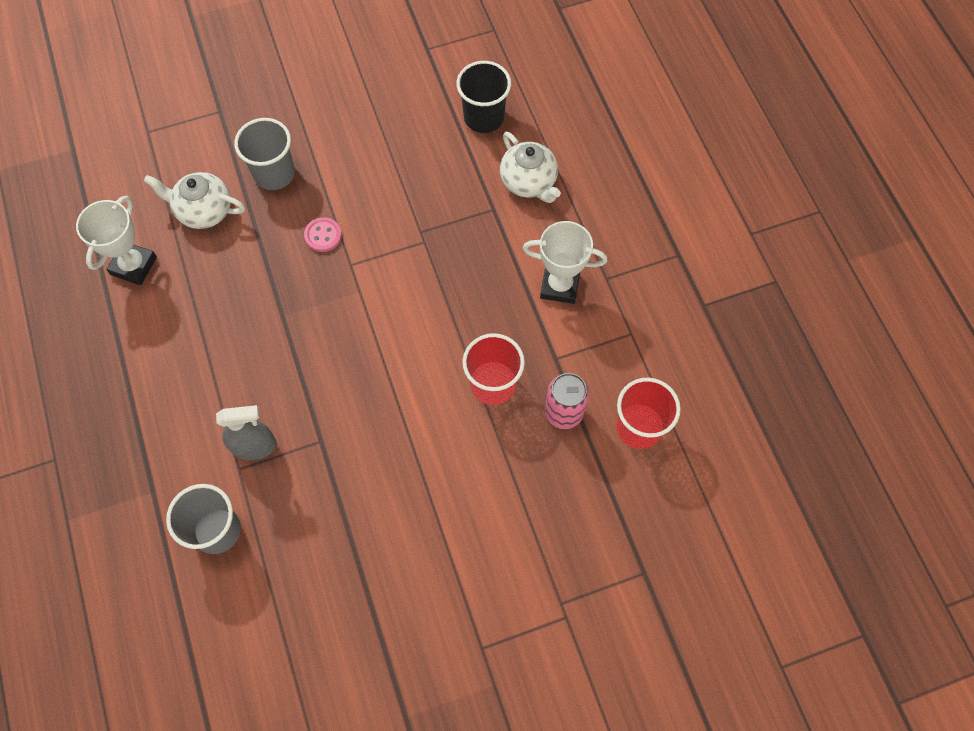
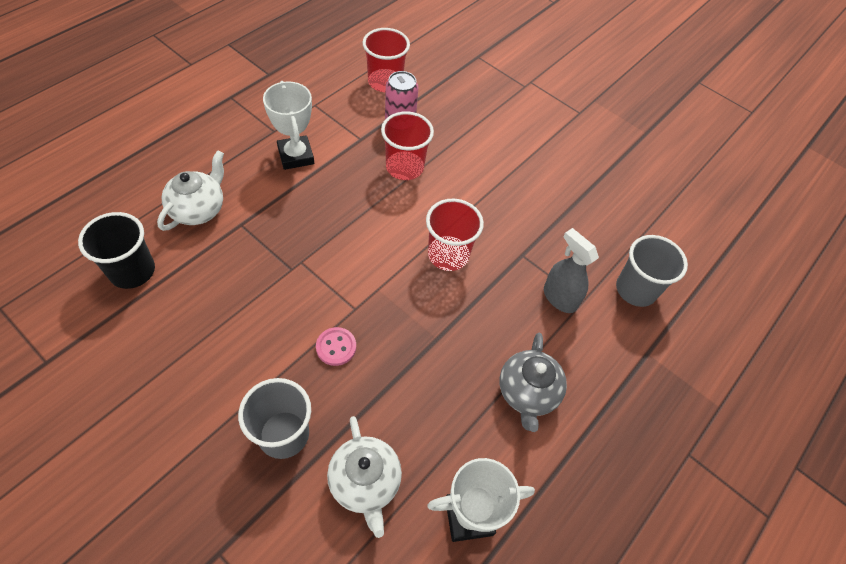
camera: 125 degrees left, 10 degrees down
none -> red cup [426,199,484,271]
none -> grey teapot [500,333,567,432]

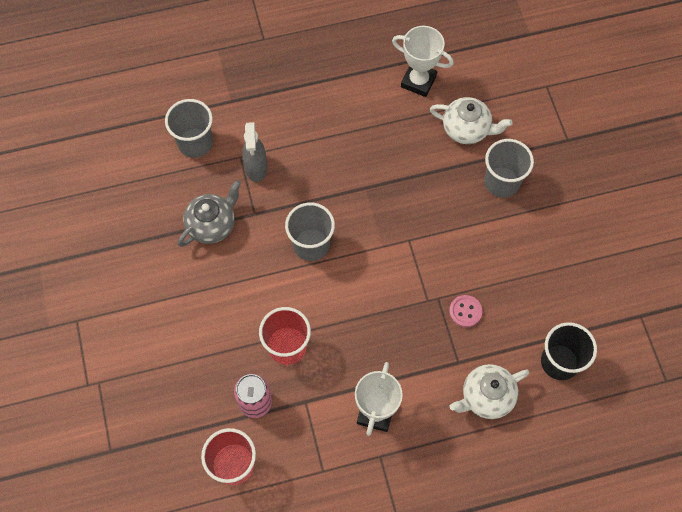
camera: 140 degrees left, 10 degrees up
pink button [316,327,356,366] -> pink button moved to [449,295,482,327]
white teapot [327,416,402,538] -> white teapot turned 90 degrees clockwise [430,97,513,144]
red cup [426,199,484,271] -> grey cup [285,203,335,261]
grey teapot [500,333,567,432] -> grey teapot moved to [178,180,241,247]

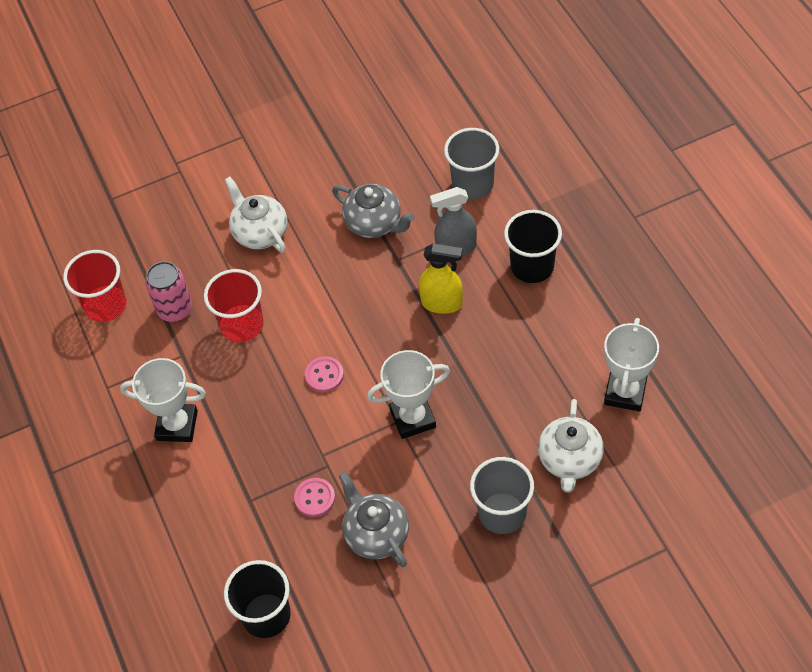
camera: 85 degrees right, 10 degrees down
grey cup [285,203,335,261] -> none
white teapot [450,364,529,419] -> white teapot moved to [224,176,287,253]
none -> pink button [305,356,344,392]
none -> grey teapot [339,472,409,567]
none -> white trophy [367,350,450,439]
none -> yellow spray bottle [419,244,463,314]
none -> black cup [504,210,562,283]

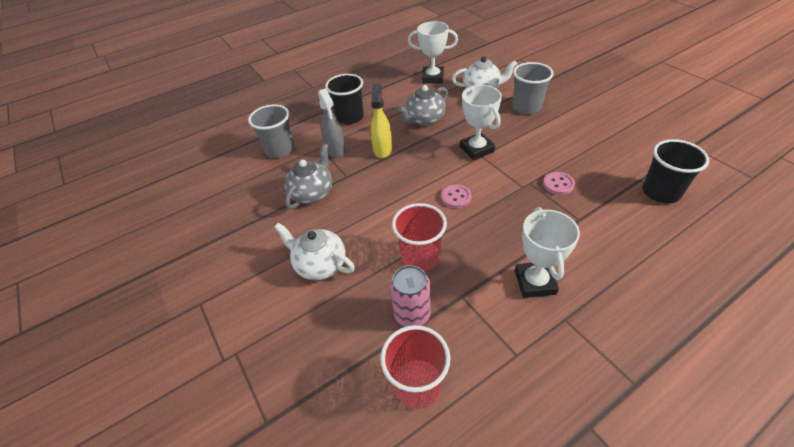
camera: 100 degrees left, 10 degrees down
white teapot [224,176,287,253] -> white teapot turned 75 degrees clockwise [274,223,355,280]
grey teapot [339,472,409,567] -> grey teapot moved to [398,85,448,126]

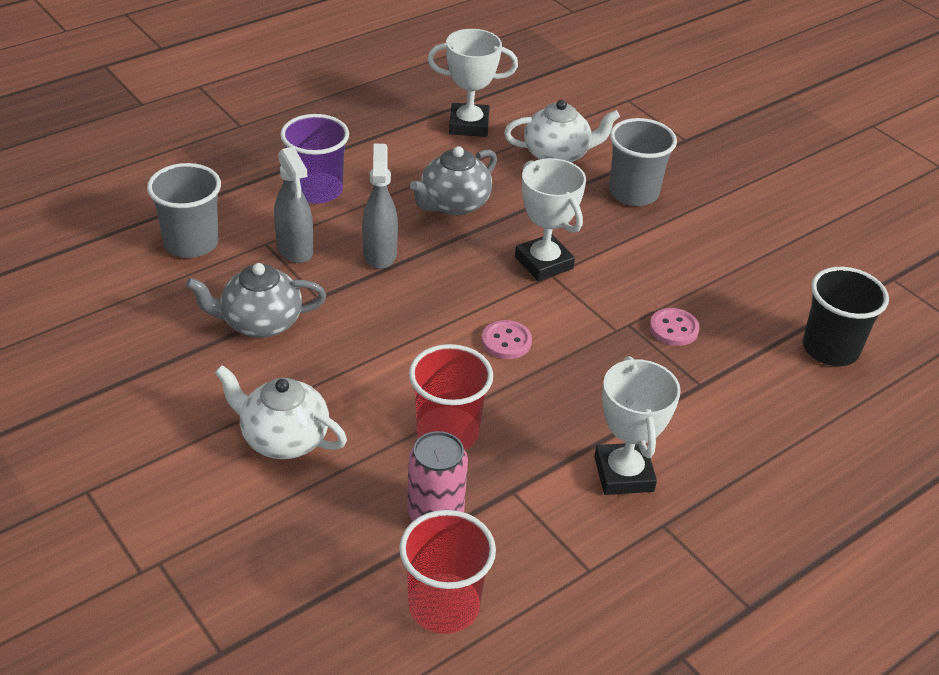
camera: 10 degrees left, 5 degrees down
grey teapot [285,144,332,209] -> grey teapot turned 120 degrees counterclockwise [186,263,326,338]
black cup [325,74,364,124] -> purple cup [280,114,349,204]
yellow spray bottle [370,83,392,158] -> grey spray bottle [362,144,398,269]

